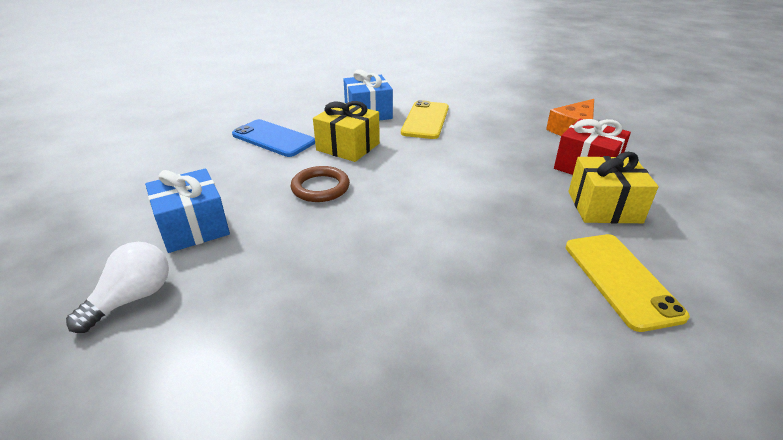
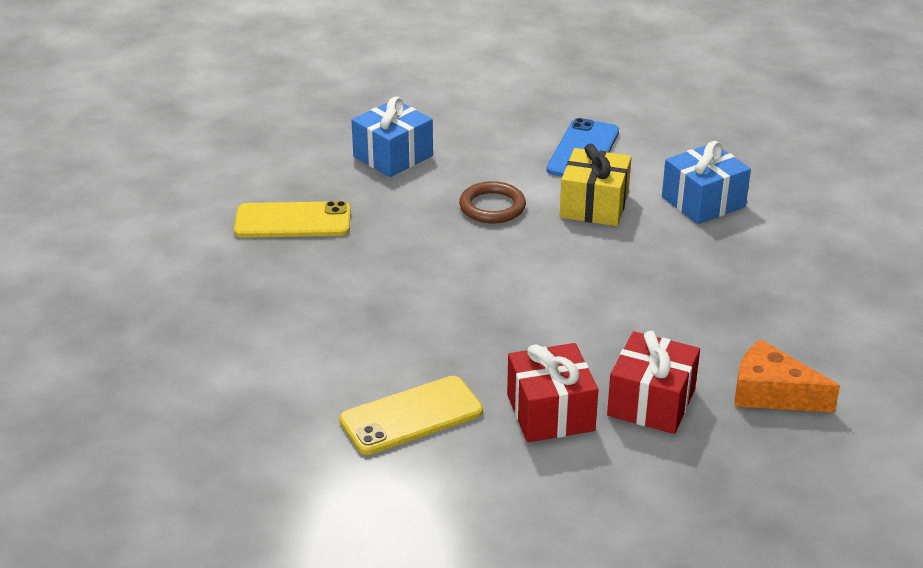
camera: 75 degrees right, 0 degrees up
white light bulb [66,242,169,333] -> none
yellow phone [401,100,449,139] -> yellow phone moved to [234,201,351,238]
yellow gift [568,152,658,223] -> red gift [507,343,598,442]

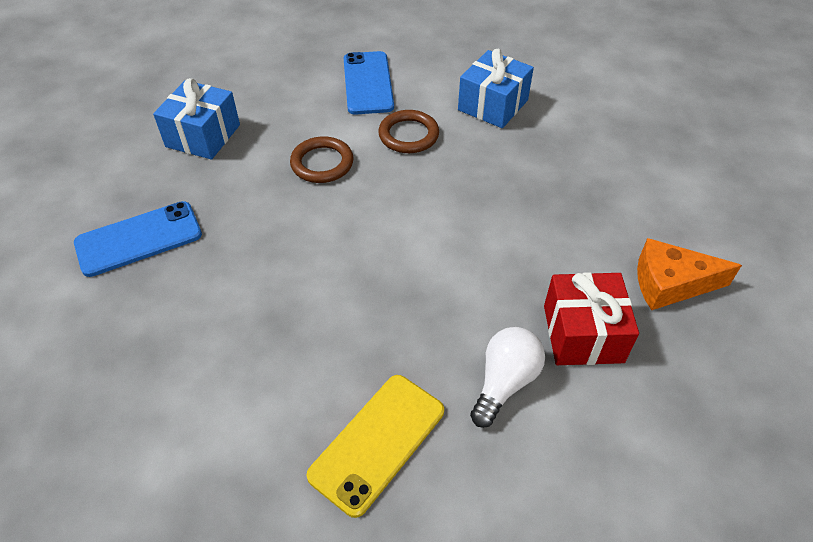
camera: 25 degrees left, 15 degrees up
yellow phone [234,201,351,238] -> blue phone [74,201,202,277]
red gift [507,343,598,442] -> white light bulb [470,327,545,428]
yellow gift [560,144,631,226] -> brown ring [378,110,439,153]

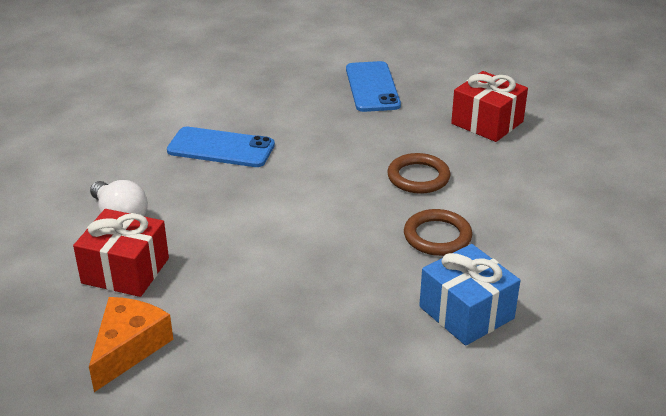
camera: 110 degrees right, 15 degrees down
blue gift [153,78,240,160] -> red gift [451,71,528,142]
yellow phone [306,375,444,518] -> none
blue phone [344,51,394,115] -> blue phone moved to [167,127,275,167]

